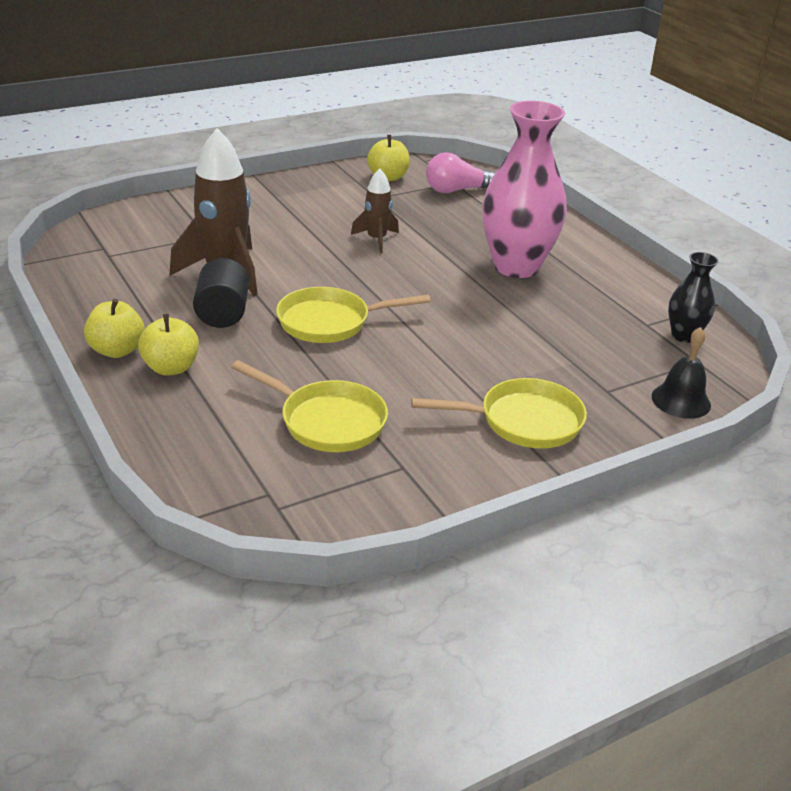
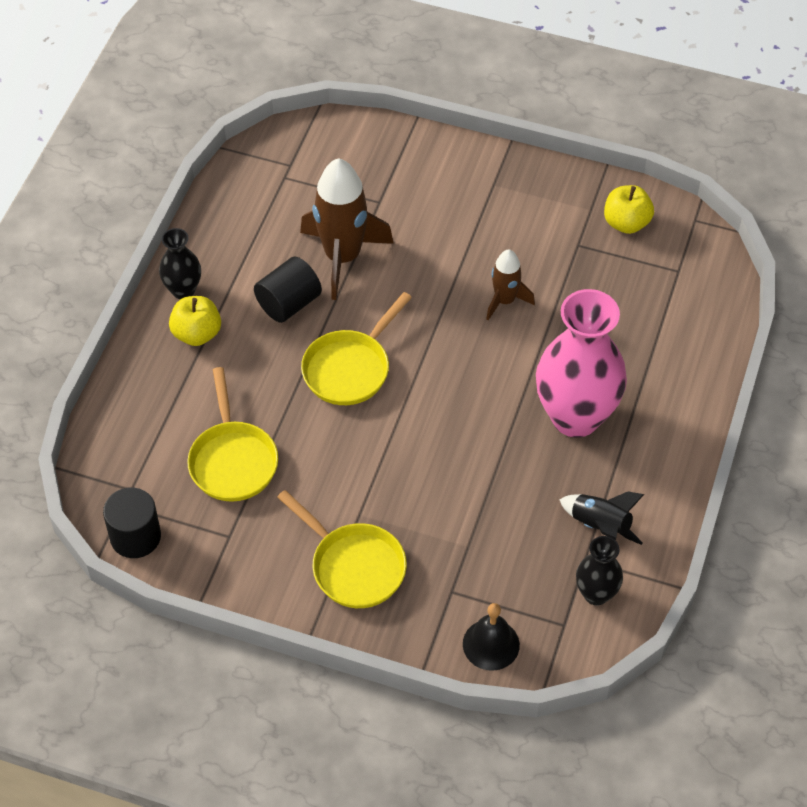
camera: 50 degrees right, 20 degrees up
yellow apple [84,299,145,358] -> black vase [159,228,201,299]
yellow pan [276,287,431,343] -> yellow pan turned 90 degrees counterclockwise [301,292,412,405]
pink light bulb [426,152,496,193] -> none
none -> black cylinder [103,487,161,558]
none -> black rocket [559,491,644,545]

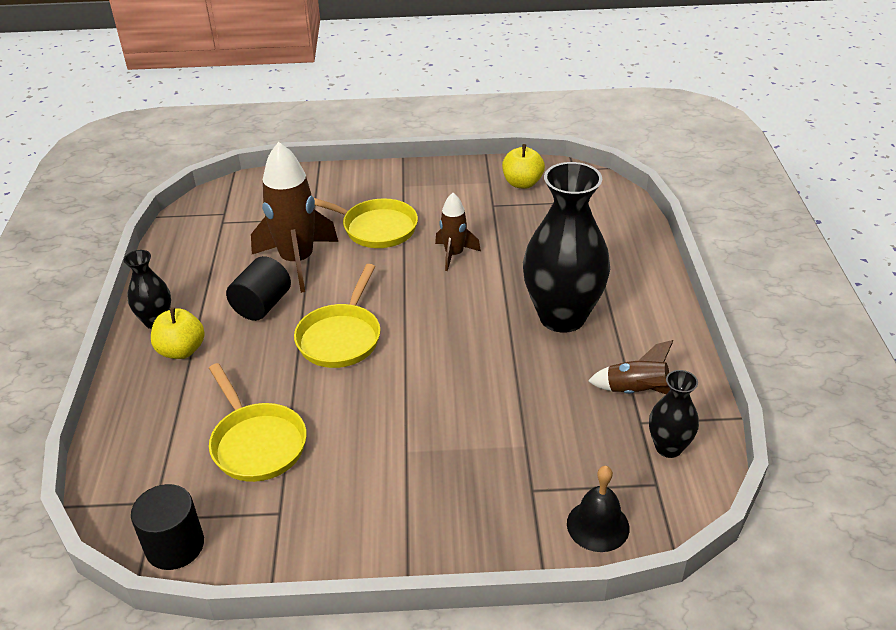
camera: 20 degrees left, 15 degrees down
yellow pan [277,490,407,608] -> yellow pan moved to [314,198,418,248]
pink vase [536,289,627,438] -> black vase [523,162,610,333]
black rocket [559,491,644,545] -> brown rocket [588,340,674,394]

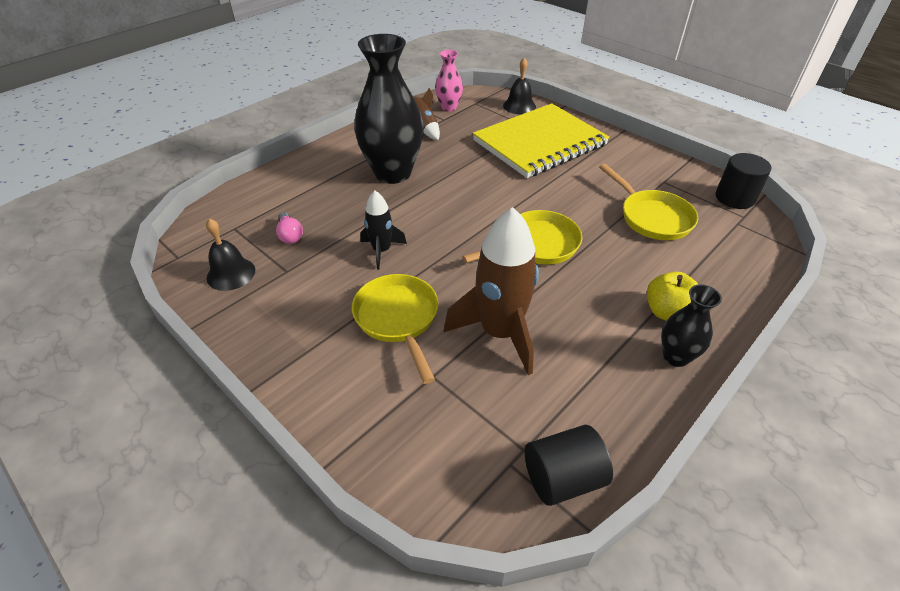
camera: 135 degrees left, 5 degrees up
yellow pan [209,363,307,482] -> yellow pan turned 135 degrees clockwise [599,164,698,240]
black cylinder [226,256,291,321] -> black cylinder moved to [525,425,613,506]
brown rocket [435,193,481,271] -> black rocket [360,190,407,269]
yellow apple [502,144,545,189] -> black bell [206,218,255,291]
black vase [649,370,699,458] -> pink vase [435,50,463,112]
none -> pink light bulb [276,212,303,244]
none -> yellow notebook [473,103,610,178]

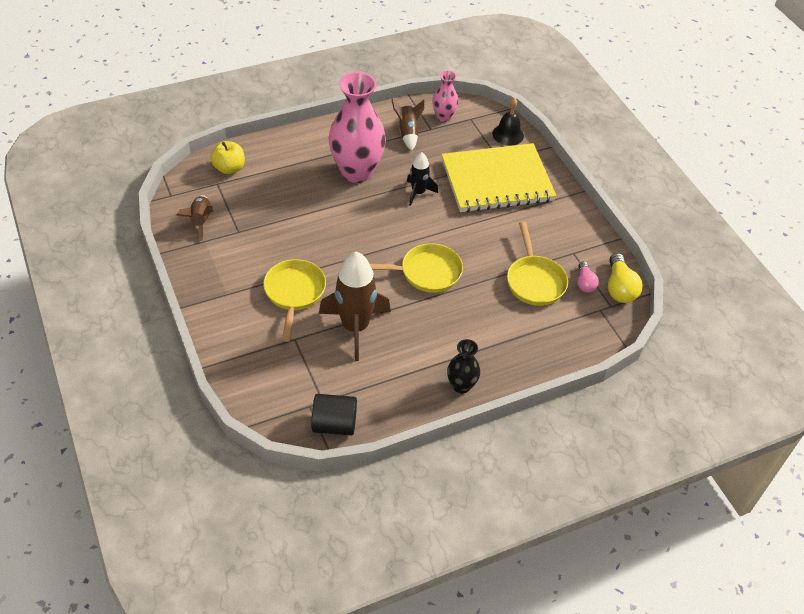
camera: 20 degrees right, 5 degrees up
black bell [206,218,255,291] -> brown rocket [177,195,214,241]
pink light bulb [276,212,303,244] -> pink light bulb moved to [577,261,599,292]
black vase [354,34,423,184] -> pink vase [329,72,386,183]
black rocket [360,190,407,269] -> black rocket moved to [407,152,438,206]
yellow apple [647,272,698,321] -> yellow apple moved to [210,141,245,174]
black cylinder [716,153,771,209] -> yellow light bulb [608,253,643,303]

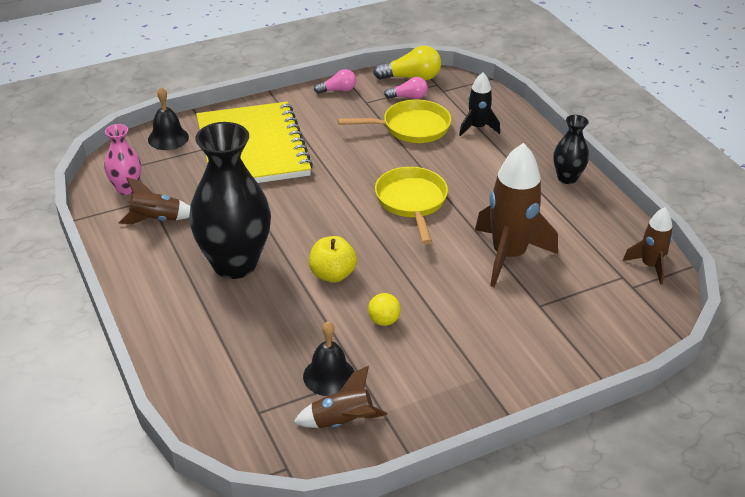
camera: 90 degrees left, 10 degrees down
yellow apple [210,141,245,174] -> yellow apple moved to [309,236,357,283]
yellow pan [263,259,326,342] -> none
black cylinder [311,394,357,435] -> brown rocket [623,207,673,285]
pink vase [329,72,386,183] -> black vase [189,122,271,279]
black rocket [407,152,438,206] -> black rocket moved to [459,73,500,136]
none -> black bell [303,321,355,396]
none -> pink light bulb [314,69,356,94]
none -> yellow ball [368,293,401,326]

